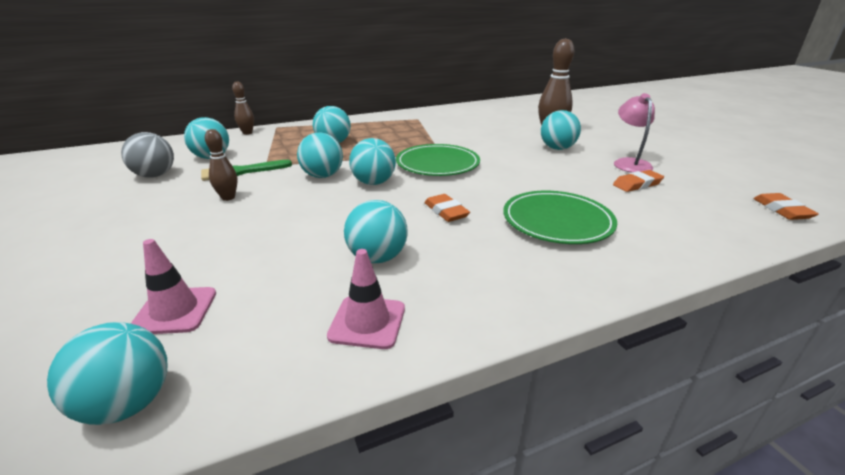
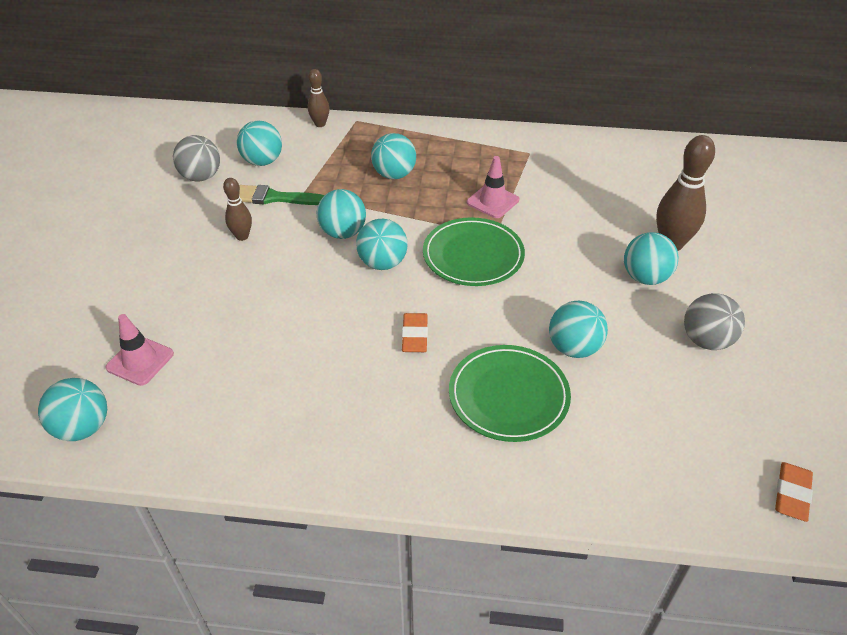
camera: 30 degrees right, 15 degrees up
pink traffic cone [327,249,405,349] -> pink traffic cone moved to [467,156,519,218]
turquoise ball [344,200,408,263] -> turquoise ball moved to [549,301,608,358]
orange eraser [613,170,664,192] -> none
pink lamp [614,93,655,173] -> grey ball [684,293,745,350]

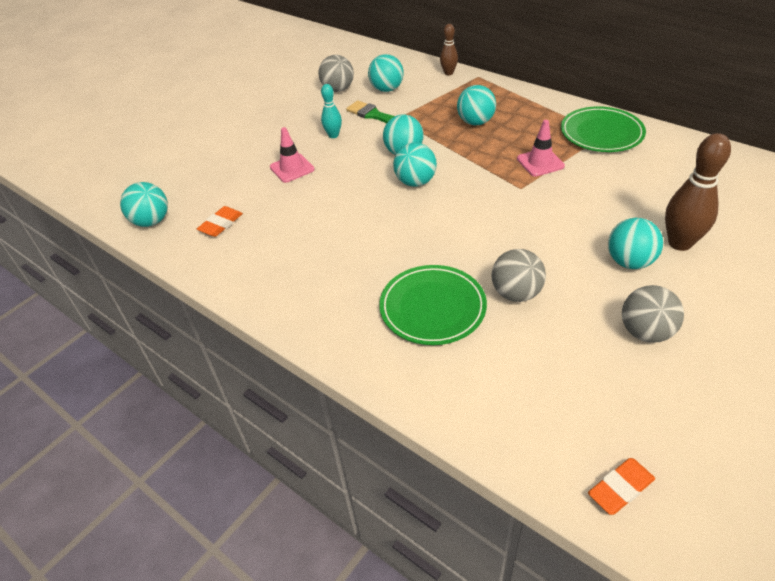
camera: 35 degrees right, 0 degrees up
pink traffic cone [105,314,174,386] -> pink traffic cone moved to [270,127,315,183]
brown bowling pin [223,178,252,241] -> turquoise bowling pin [321,84,342,138]
orange eraser [402,313,428,352] -> orange eraser moved to [197,206,243,237]
green plate [423,217,525,286] -> green plate moved to [561,106,646,152]
turquoise ball [549,301,608,358] -> grey ball [491,249,546,302]

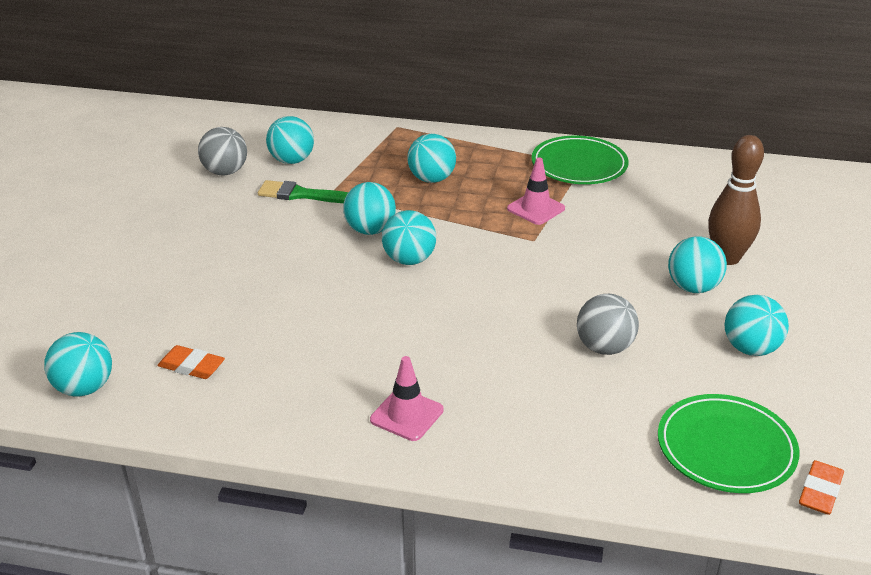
camera: 30 degrees left, 10 degrees down
orange eraser [197,206,243,237] -> orange eraser turned 75 degrees counterclockwise [157,345,225,379]
pink traffic cone [270,127,315,183] -> pink traffic cone moved to [370,356,444,441]
turquoise bowling pin [321,84,342,138] -> none
green plate [379,265,487,345] -> green plate moved to [658,394,800,493]
brown bowling pin [440,24,458,75] -> none
grey ball [622,285,684,343] -> turquoise ball [724,295,789,356]

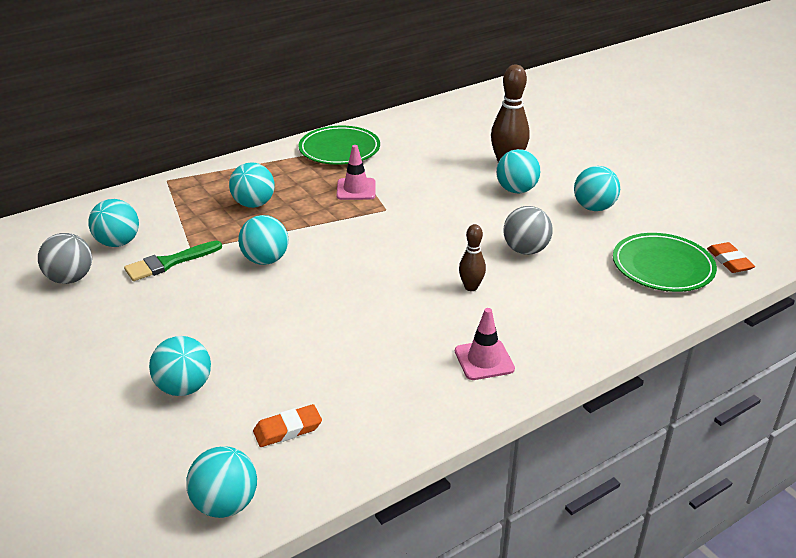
camera: 45 degrees left, 0 degrees up
turquoise ball [382,210,436,265] -> turquoise ball moved to [149,336,211,396]
none -> brown bowling pin [459,224,486,291]

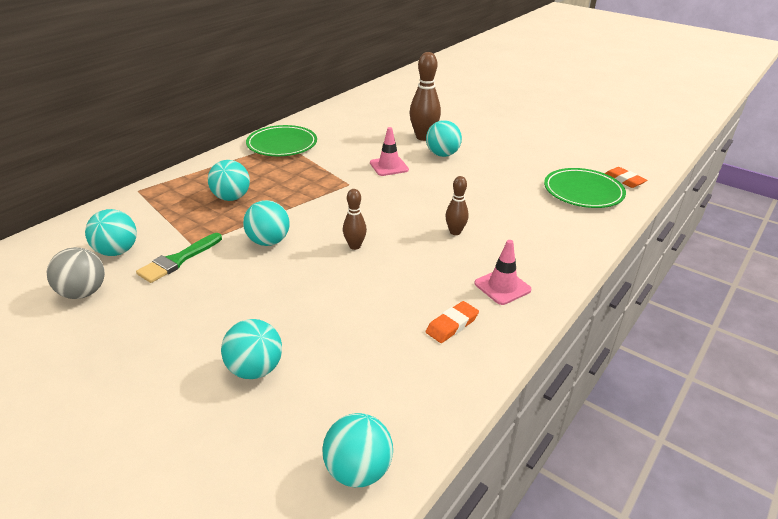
camera: 20 degrees left, 0 degrees up
orange eraser [253,404,322,447] -> orange eraser moved to [426,301,479,343]
pink traffic cone [337,145,376,200] -> pink traffic cone moved to [370,127,409,176]
grey ball [504,206,553,255] -> none
turquoise ball [574,166,620,211] -> none
none -> brown bowling pin [343,189,367,250]

